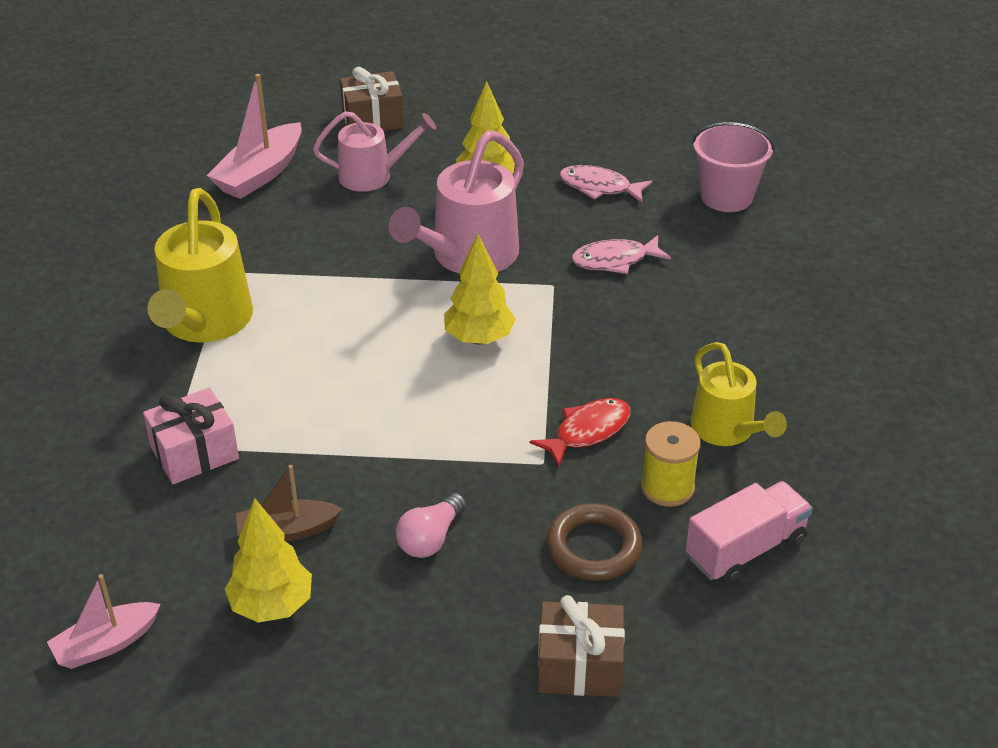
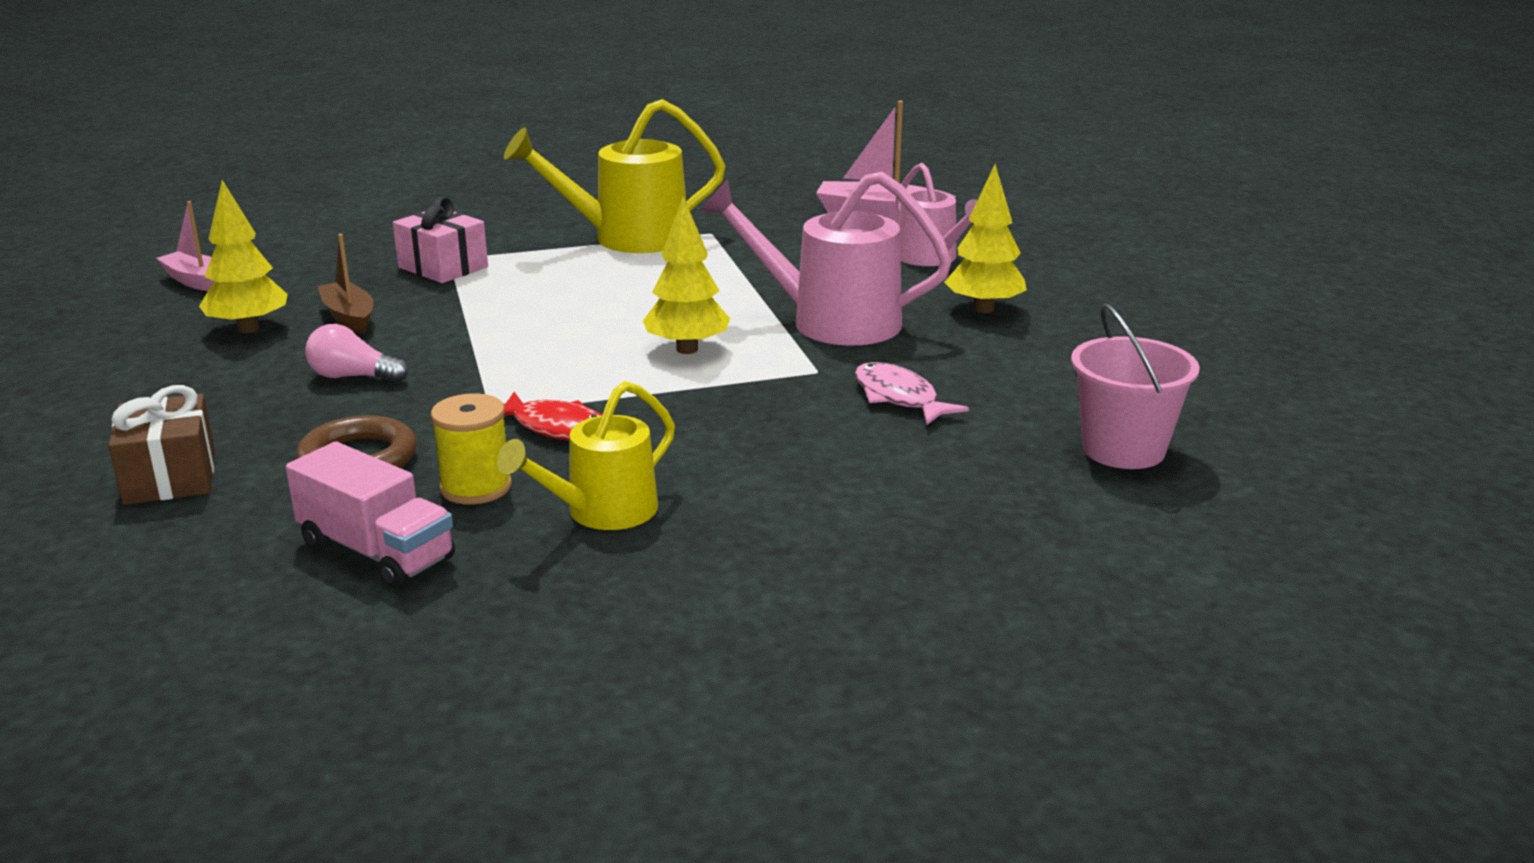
camera: 70 degrees right, 15 degrees down
brown gift [340,67,404,131] -> none
pink fish [559,165,652,202] -> none

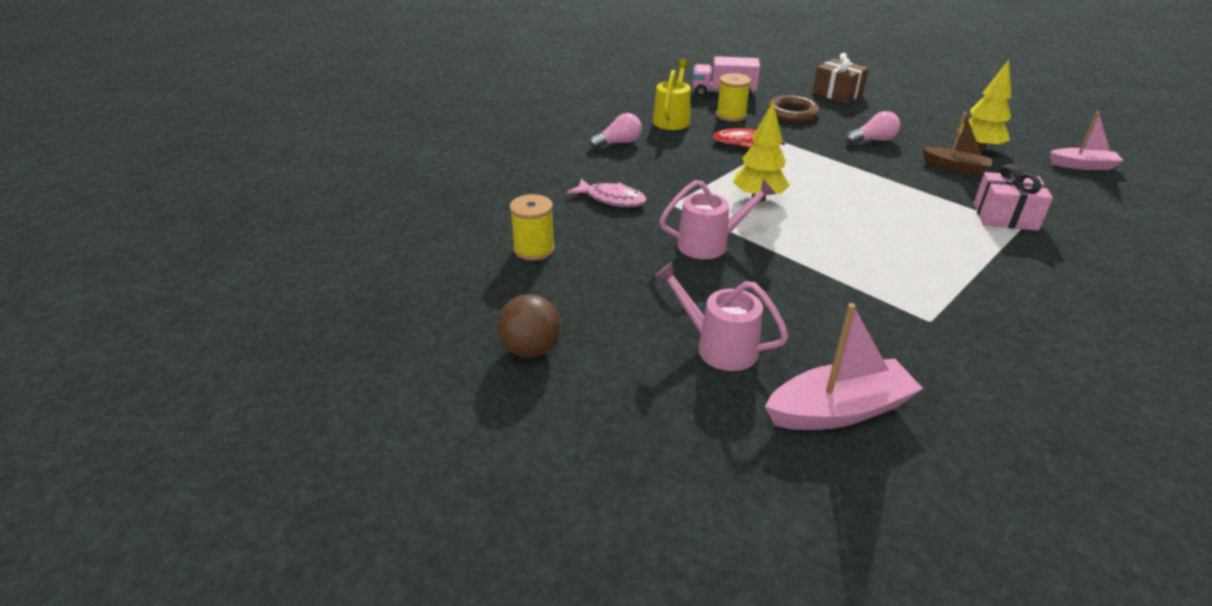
camera: 150 degrees right, 10 degrees up
yellow watering can [504,99,725,253] -> none
pink watering can [700,171,952,346] -> pink watering can [660,179,776,259], size x0.64
yellow tree [944,164,1027,313] -> none
pink bucket [1071,304,1200,469] -> none
none -> brown ball [497,294,560,358]
none -> yellow spool [510,194,555,261]
none -> pink light bulb [589,113,642,149]

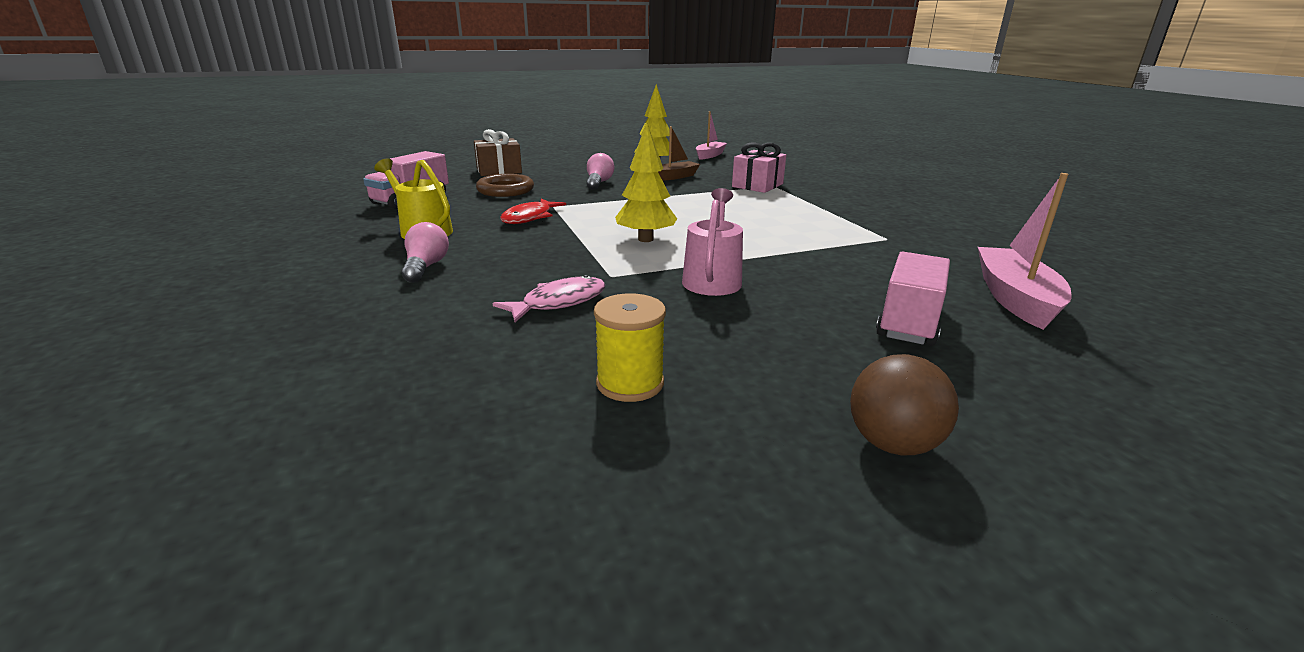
camera: 65 degrees left, 10 degrees down
pink watering can [654,262,789,371] -> pink truck [876,251,950,346]
yellow spool [716,73,751,122] -> none

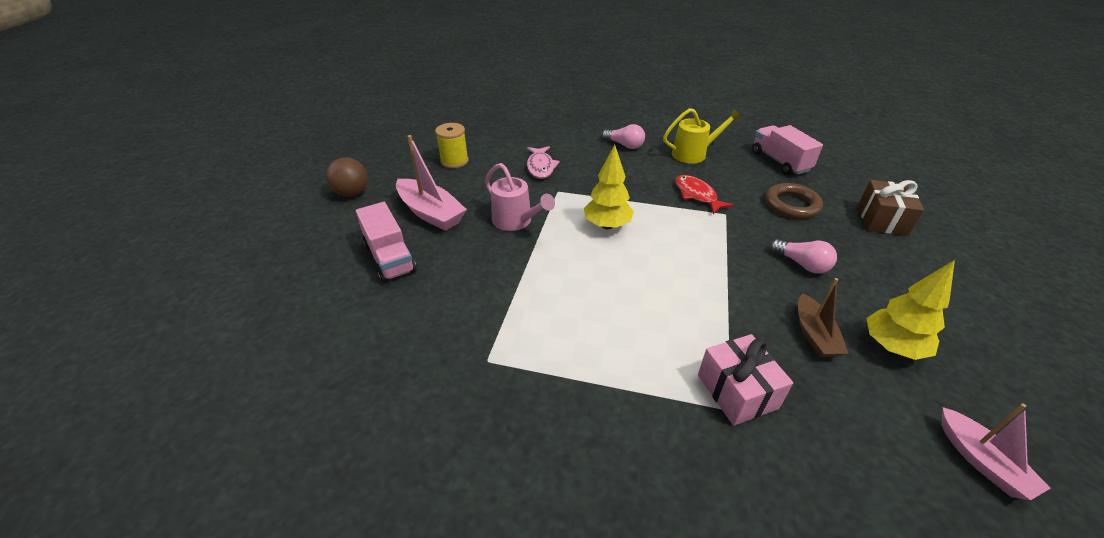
camera: 125 degrees right, 15 degrees up
pink boat [978,173,1071,330] -> pink boat moved to [396,135,467,231]

